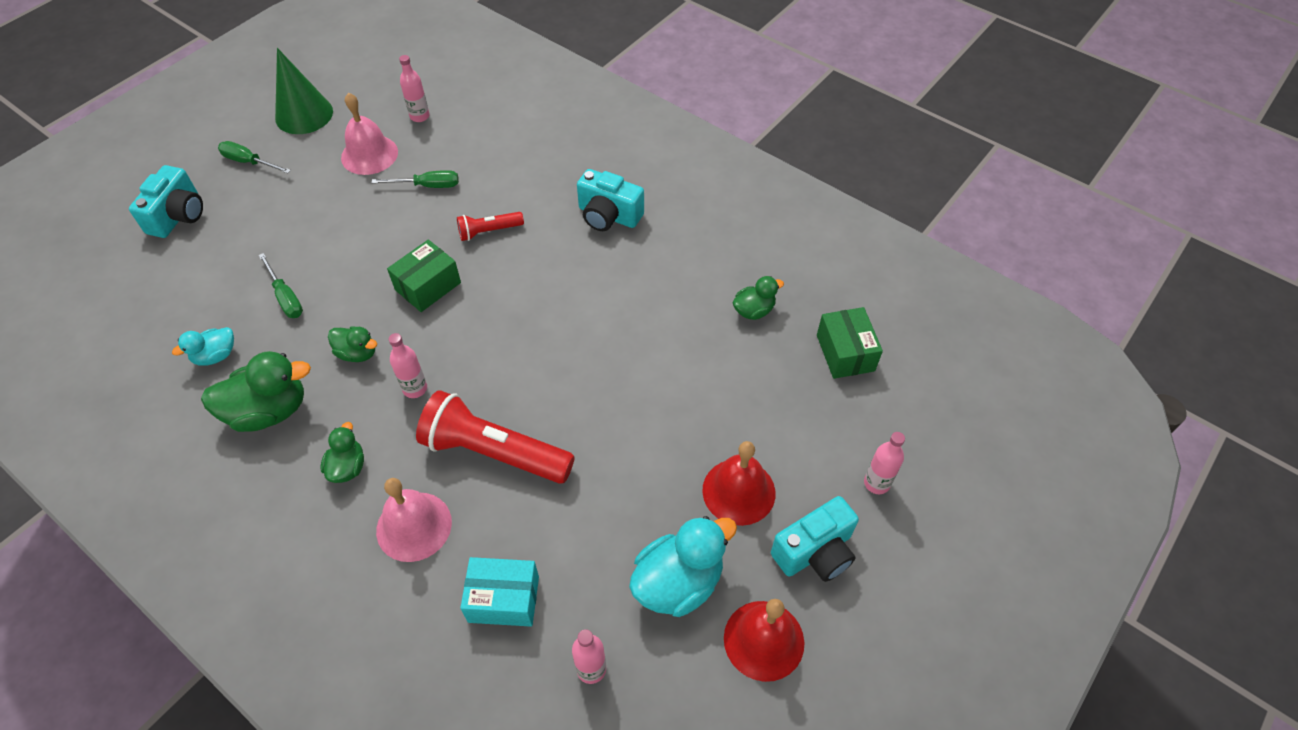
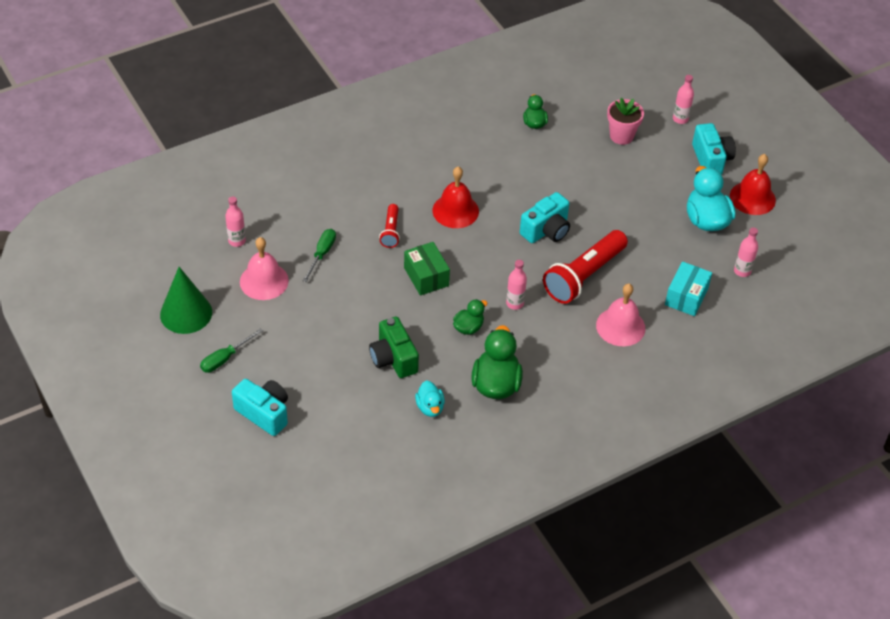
camera: 70 degrees left, 5 degrees down
green screwdriver [258,253,303,318] -> green camera [369,317,419,378]
green duck [320,422,364,483] -> none
turquoise camera [577,169,644,231] -> turquoise camera moved to [520,192,570,243]
red bell [702,441,775,526] -> red bell moved to [432,167,479,228]
green box [817,307,883,379] -> none
none -> pink flower pot [607,98,644,145]

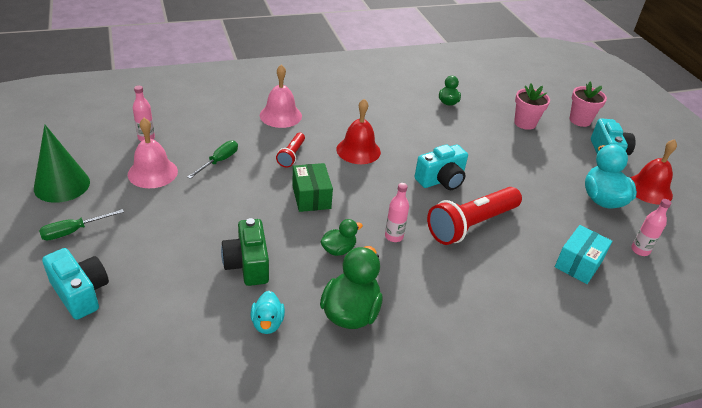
camera: 10 degrees right, 10 degrees down
pink bell [596,284,645,346] -> pink bell moved to [260,65,302,128]
pink bottle [673,75,694,124] -> pink flower pot [569,82,607,127]

